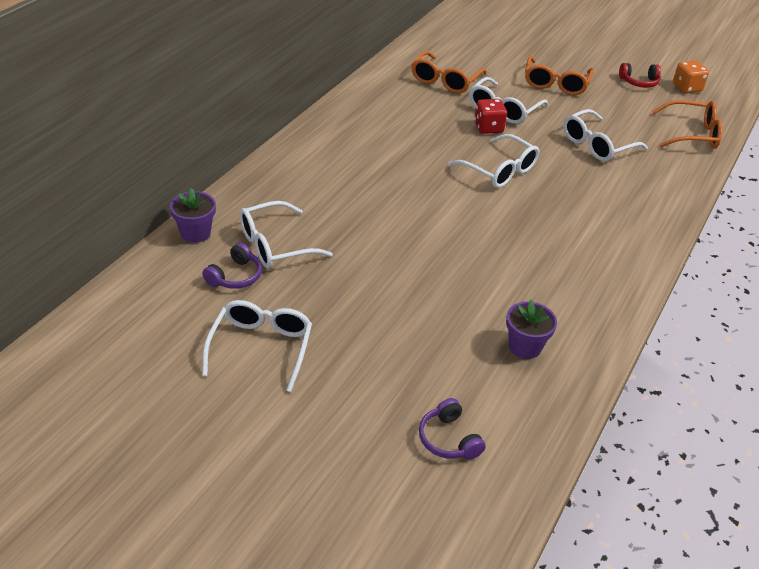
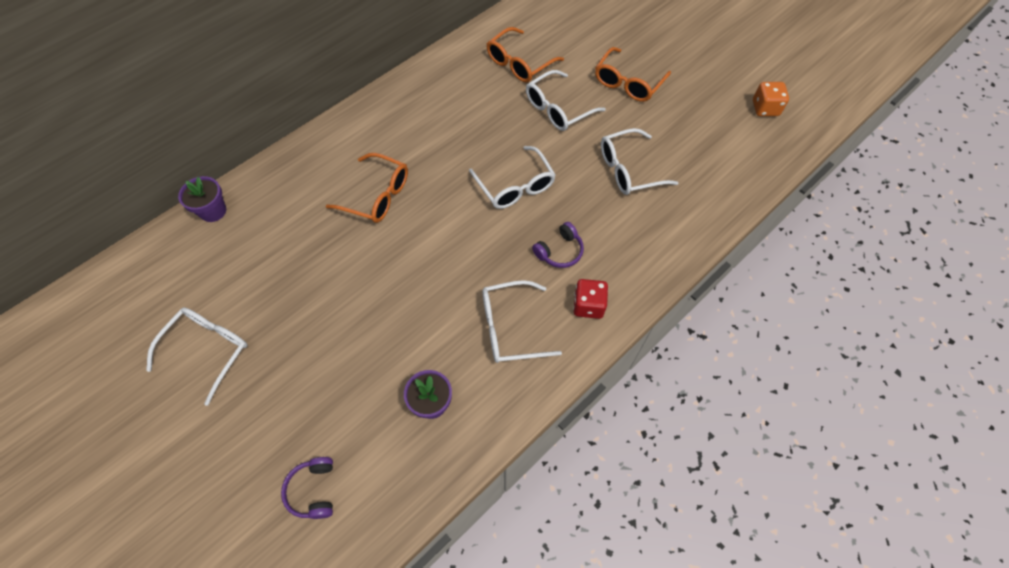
camera: 20 degrees right, 20 degrees up
purple headphones [202,243,262,289] -> purple headphones moved to [532,222,584,268]
white glasses [239,201,333,268] -> white glasses moved to [482,280,562,363]
red dice [474,99,507,134] -> red dice moved to [573,279,608,319]
red headphones [619,63,661,88] -> none
orange glasses [652,100,723,149] -> orange glasses moved to [326,153,408,223]

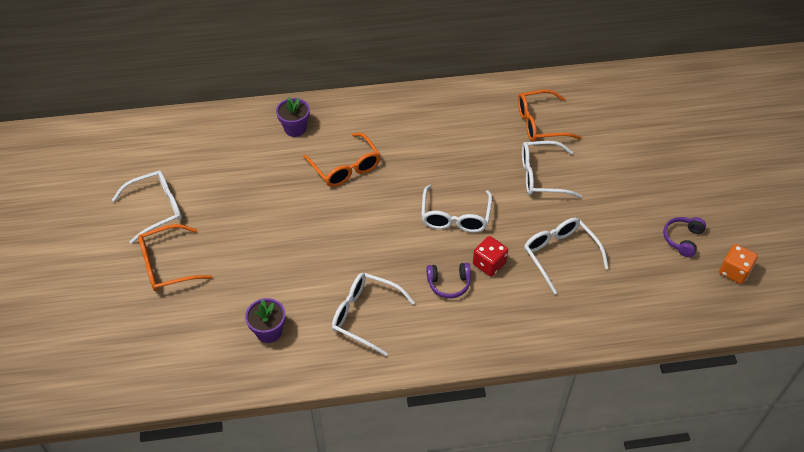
camera: 35 degrees right, 10 degrees down
purple flower pot [178,176,226,222] -> purple flower pot moved to [276,98,310,137]
purple headphones [281,457,333,519] -> purple headphones moved to [663,217,706,257]
red dice [573,279,608,319] -> red dice moved to [473,236,508,276]
orange glasses [595,47,671,102] -> orange glasses moved to [138,224,212,291]
white glasses [601,128,678,195] -> white glasses turned 45 degrees clockwise [524,218,609,295]

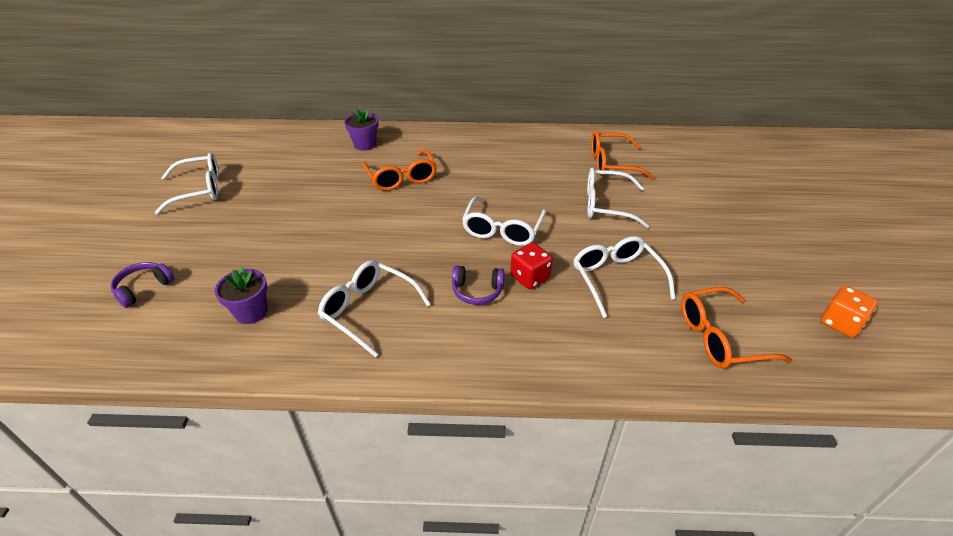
camera: 10 degrees right, 10 degrees down
orange glasses [138,224,212,291] -> orange glasses moved to [681,287,792,369]
purple headphones [663,217,706,257] -> purple headphones moved to [111,262,174,308]

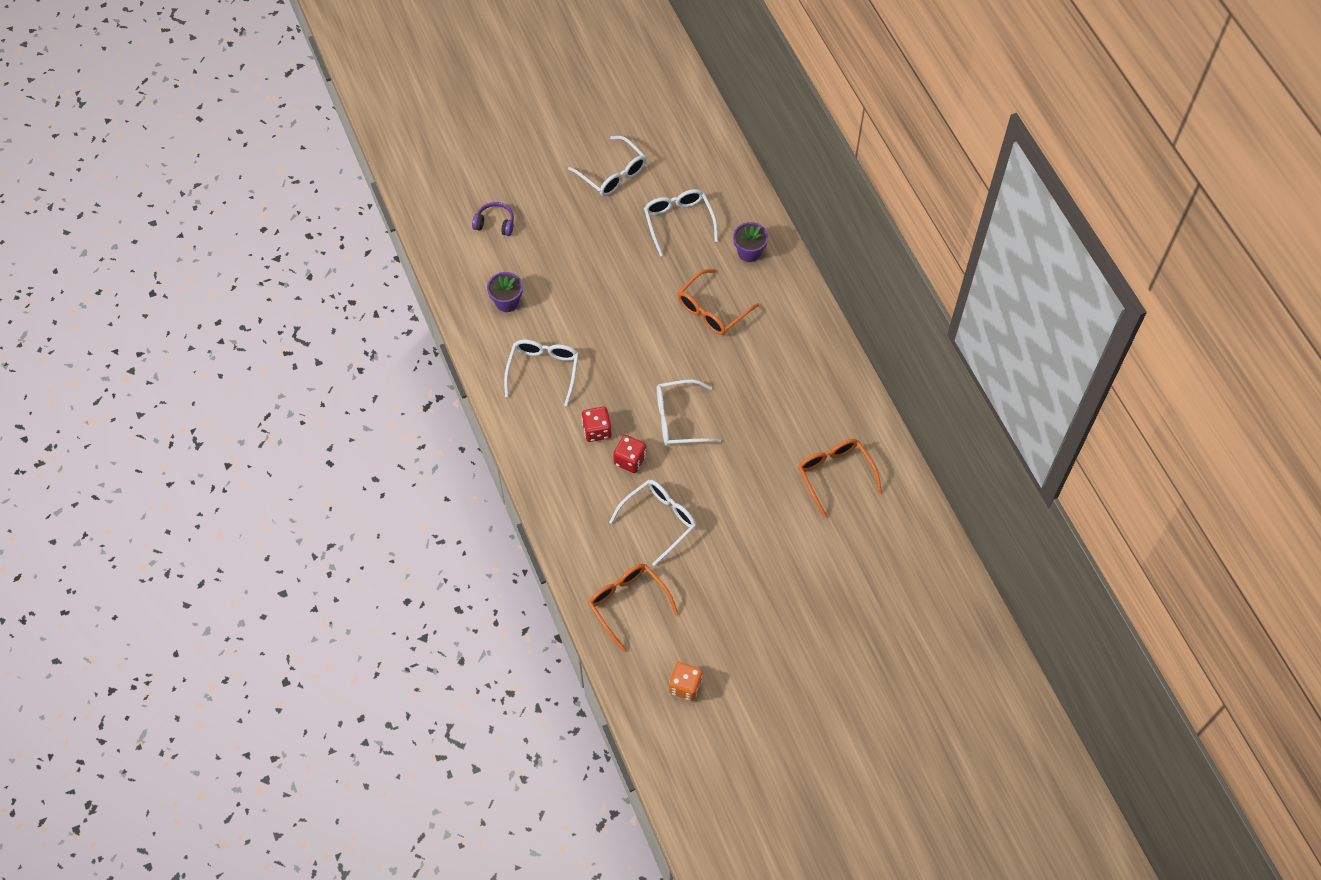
camera: 65 degrees right, 20 degrees up
purple headphones [452,265,505,305] -> red dice [582,407,612,442]
white glasses [587,167,650,228] -> white glasses moved to [644,189,718,257]

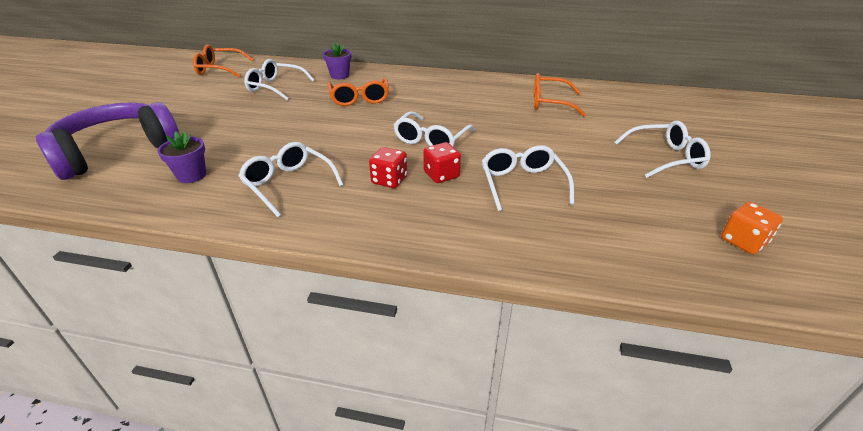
camera: 55 degrees left, 25 degrees down
purple headphones [472,202,514,236] -> purple headphones [36,102,180,180], size x2.49
white glasses [568,136,646,196] -> white glasses moved to [614,121,711,178]
orange glasses [588,564,678,652] -> orange glasses moved to [193,44,254,78]

